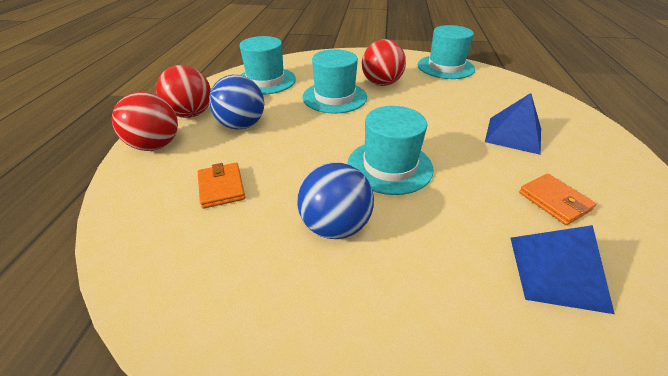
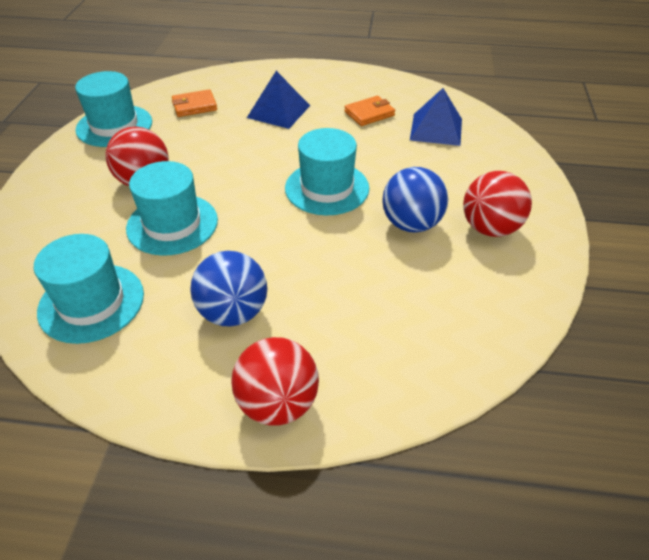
camera: 90 degrees left, 5 degrees up
red ball [156,65,211,118] -> red ball moved to [463,171,532,237]
orange wallet [198,163,245,209] -> orange wallet moved to [172,89,217,117]

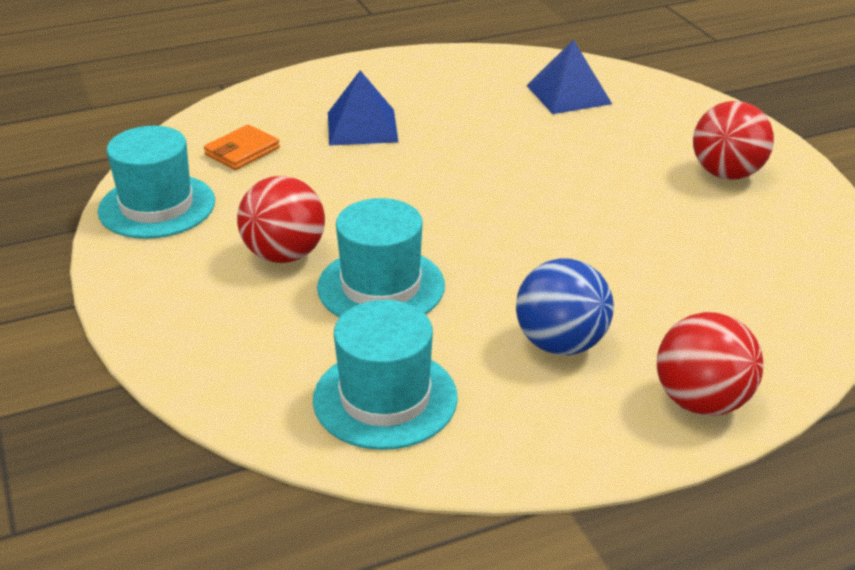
camera: 30 degrees left, 10 degrees down
turquoise hat [285,128,369,215] -> none
orange wallet [344,96,395,126] -> none
blue ball [382,167,448,233] -> none

